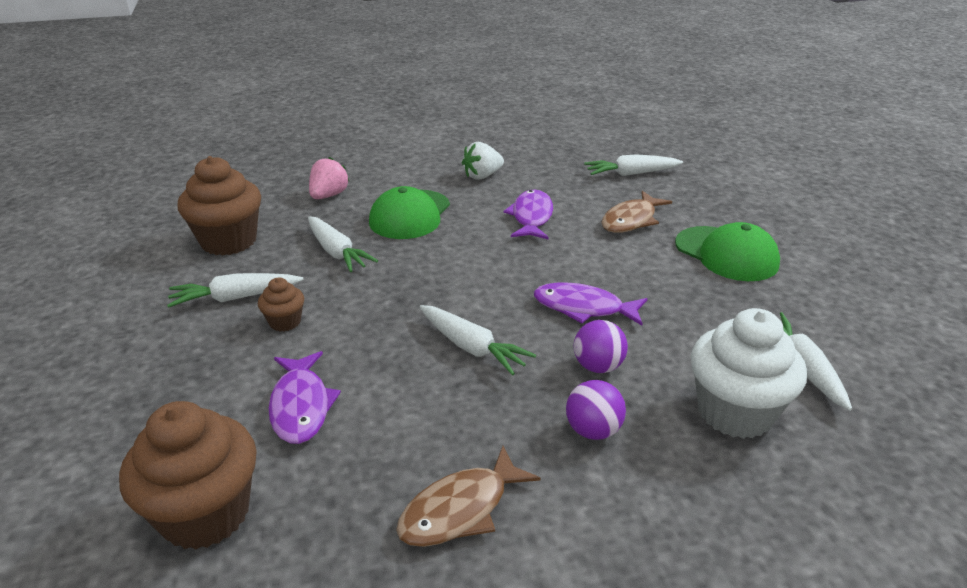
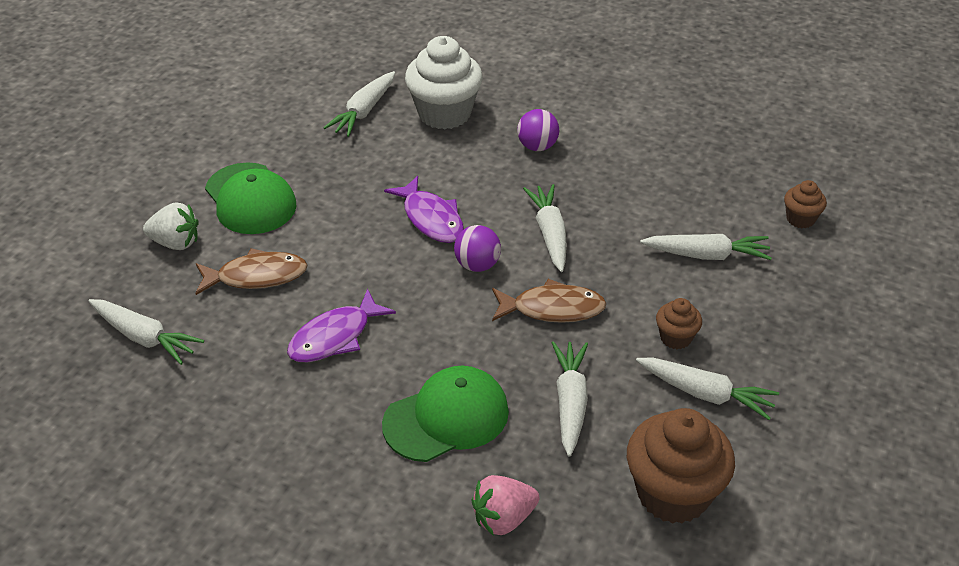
camera: 140 degrees left, 10 degrees up
brown cupcake [119,401,257,550] -> brown cupcake [784,180,827,228], size x0.49
purple fish [268,351,341,444] -> white carrot [640,234,772,260]
brown fish [396,446,541,547] -> brown fish moved to [492,279,607,323]
white strawberry [462,142,504,180] -> white strawberry moved to [143,202,199,250]
purple ball [574,320,628,373] -> purple ball moved to [454,225,501,272]
green cap [675,222,780,281] -> green cap turned 150 degrees clockwise [205,162,297,234]

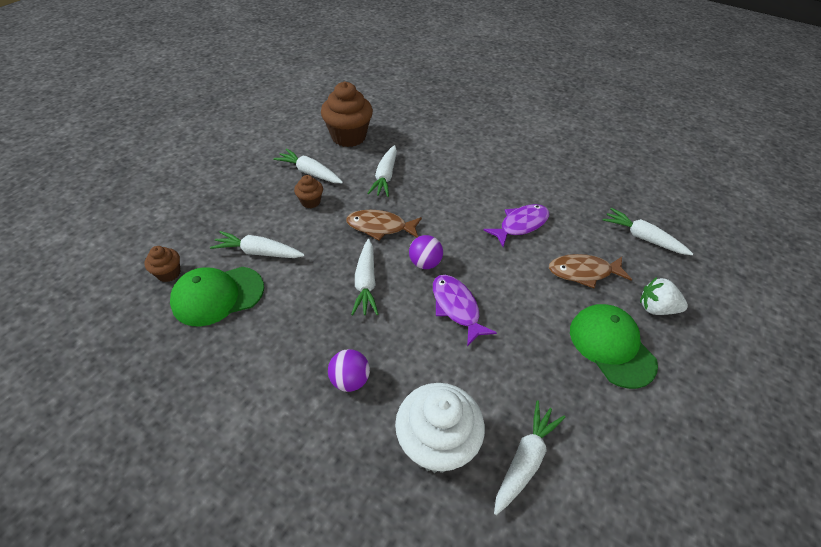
camera: 175 degrees left, 5 degrees up
green cap [382,366,509,462] -> green cap moved to [170,267,264,326]
pink strawberry [472,475,539,536] -> none

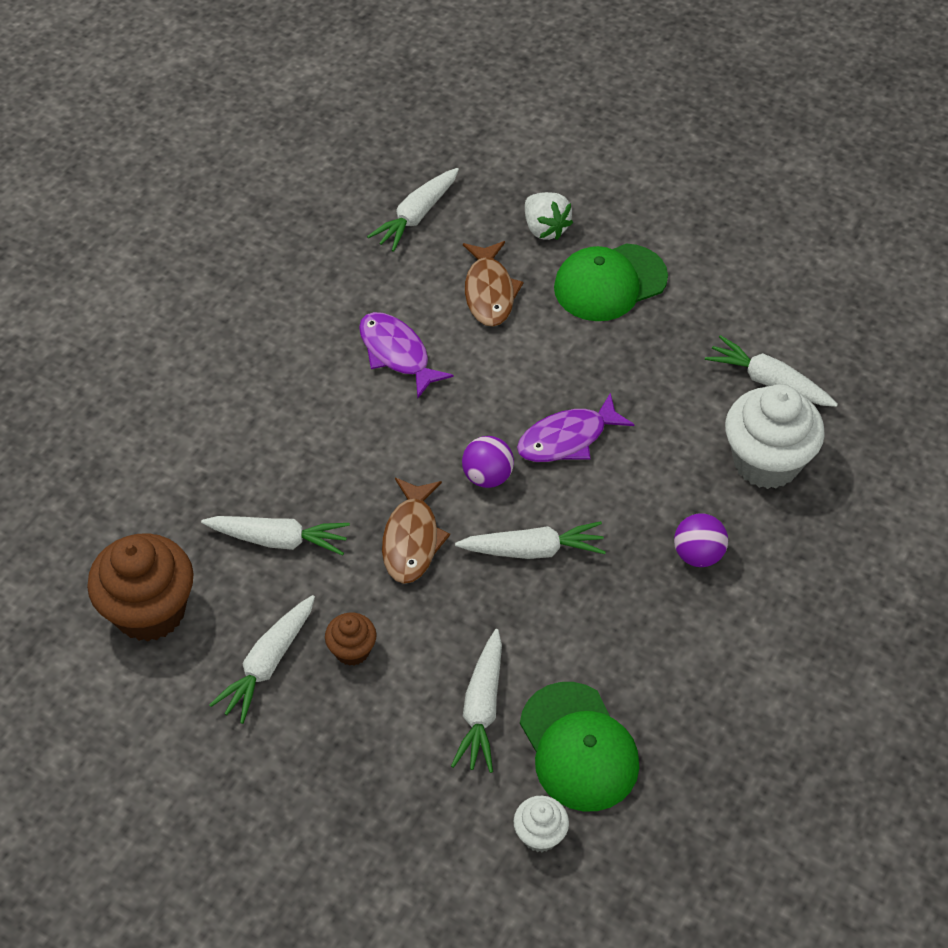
camera: 90 degrees left, 5 degrees up
brown cupcake [144,246,181,282] -> white cupcake [514,796,569,852]
white strawberry [640,277,688,315] -> white strawberry turned 45 degrees counterclockwise [525,192,573,240]

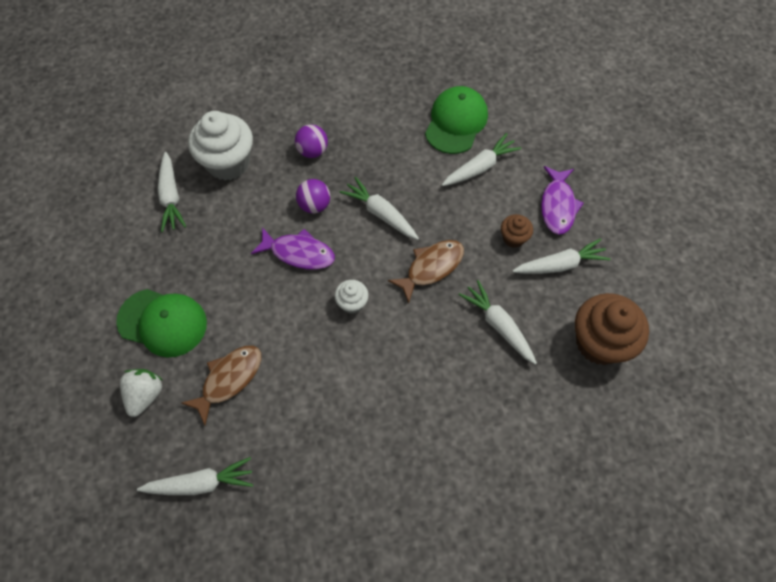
camera: 135 degrees left, 10 degrees up
purple fish [359,312,453,398] -> purple fish moved to [541,166,584,235]
purple ball [462,436,514,488] -> purple ball moved to [296,179,330,213]
white cupcake [514,796,569,852] -> white cupcake moved to [334,280,369,314]

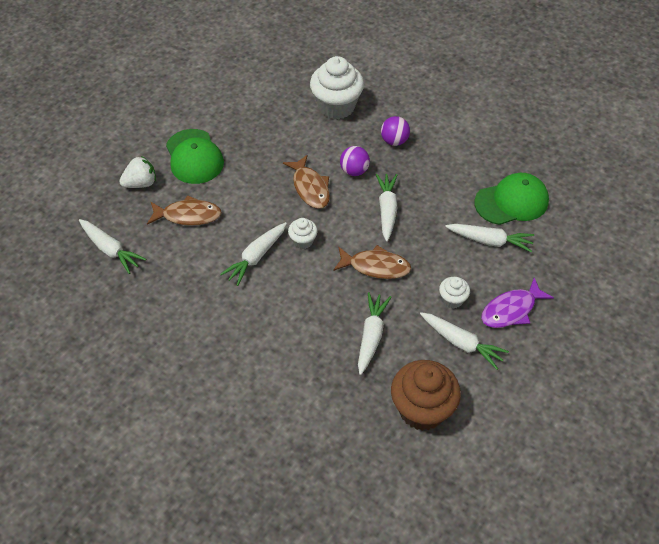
camera: 50 degrees right, 10 degrees down
white carrot [158,152,186,232] -> white carrot moved to [220,222,287,286]
purple fish [251,227,335,270] -> brown fish [283,155,330,209]
brown cupcake [501,214,533,248] -> white cupcake [439,277,470,308]

